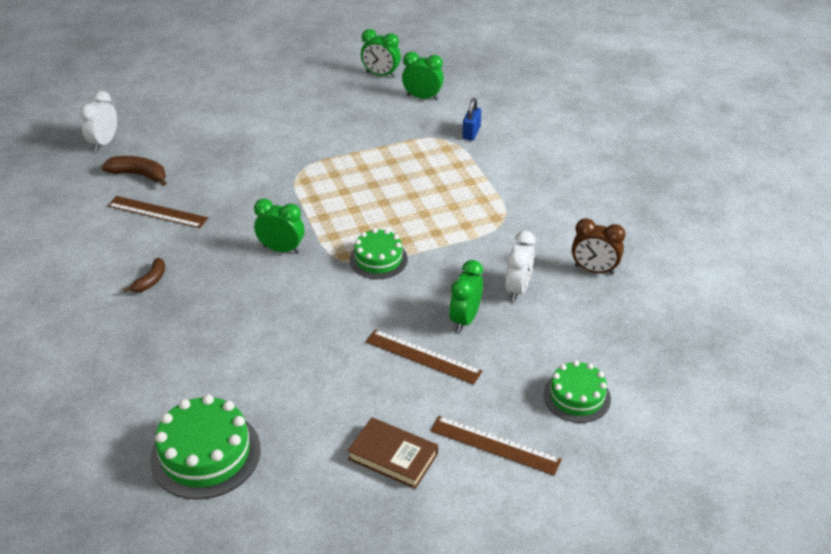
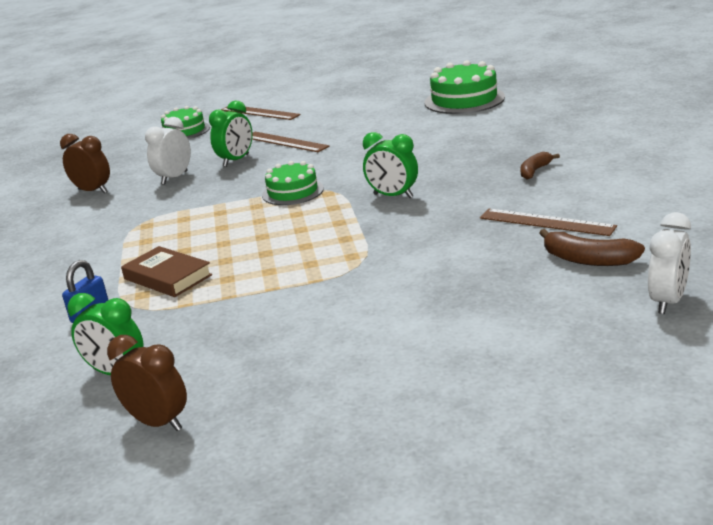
camera: 165 degrees left, 15 degrees down
brown book [348,417,438,489] -> brown book moved to [121,246,212,297]
green clock [361,29,401,78] -> brown clock [107,335,187,431]

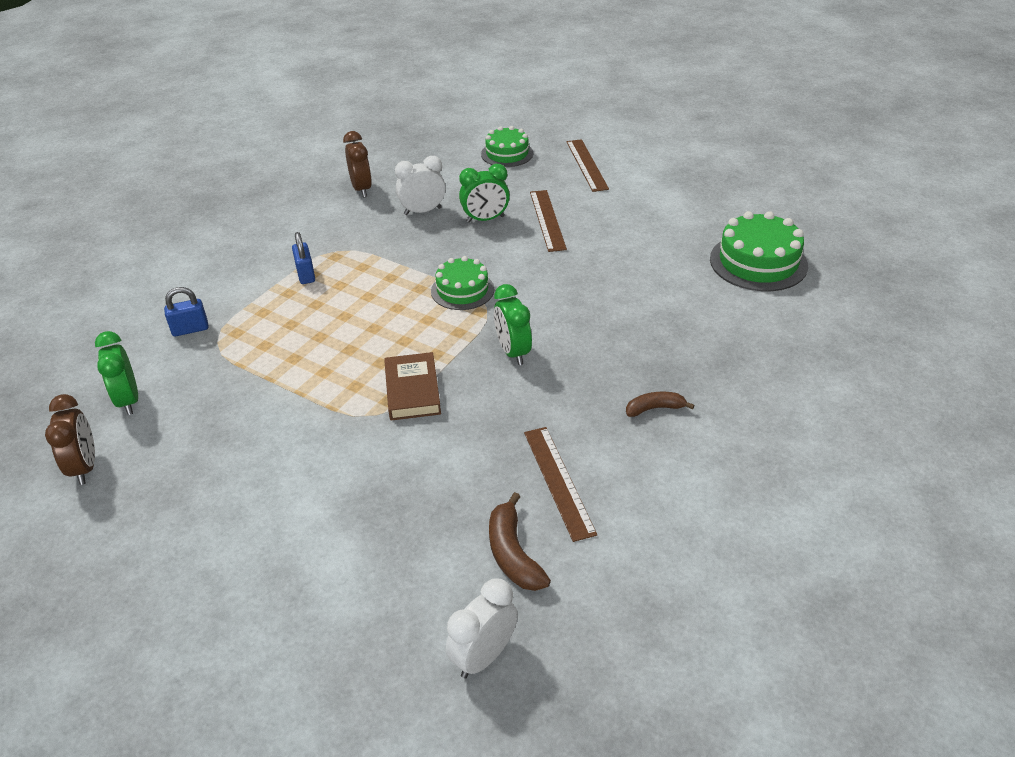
camera: 40 degrees right, 15 degrees up
brown book [121,246,212,297] -> brown book moved to [384,352,441,421]
white clock [648,212,691,314] -> white clock turned 150 degrees clockwise [446,579,518,678]
none -> blue padlock [292,232,315,284]

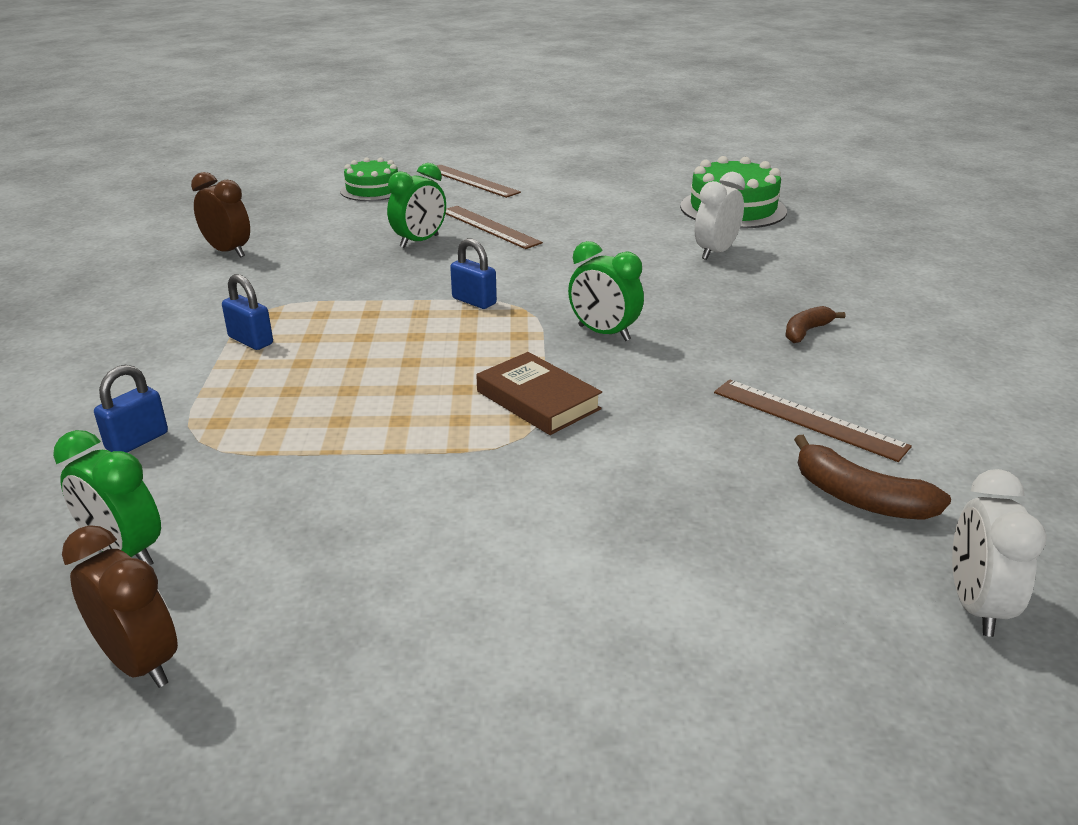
camera: 35 degrees left, 10 degrees down
white clock [395,156,446,215] -> white clock moved to [695,172,745,260]
green cake [431,256,494,310] -> blue padlock [450,238,497,309]

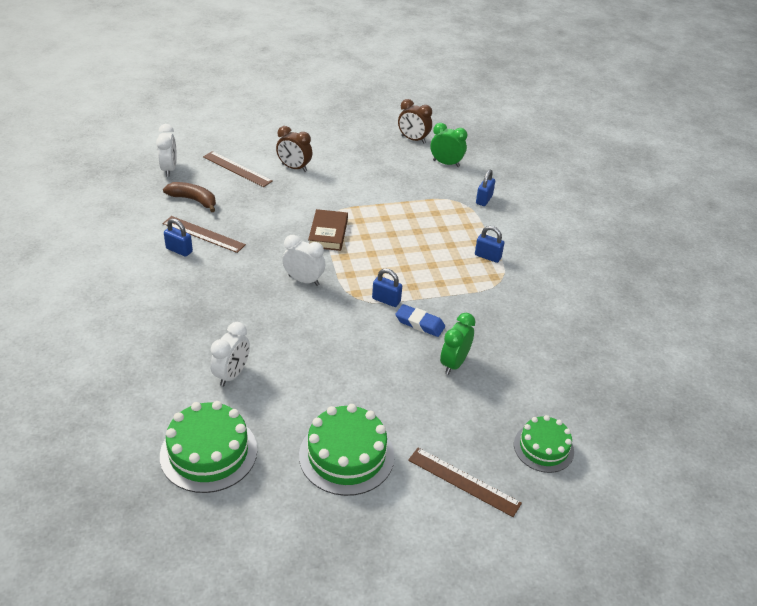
camera: 165 degrees right, 10 degrees up
brown clock [191,172,250,258] -> brown clock moved to [276,126,312,172]
brown ruler [445,206,543,249] -> brown ruler moved to [203,151,273,187]
brown book [476,352,602,435] -> brown book turned 60 degrees clockwise [308,209,348,251]
green clock [568,241,644,341] -> white clock [282,235,325,286]
brown banana [786,306,845,343] -> none
none -> blue padlock [164,218,193,257]
none -> green cake [299,404,394,496]
none -> blue eraser [395,304,445,337]

